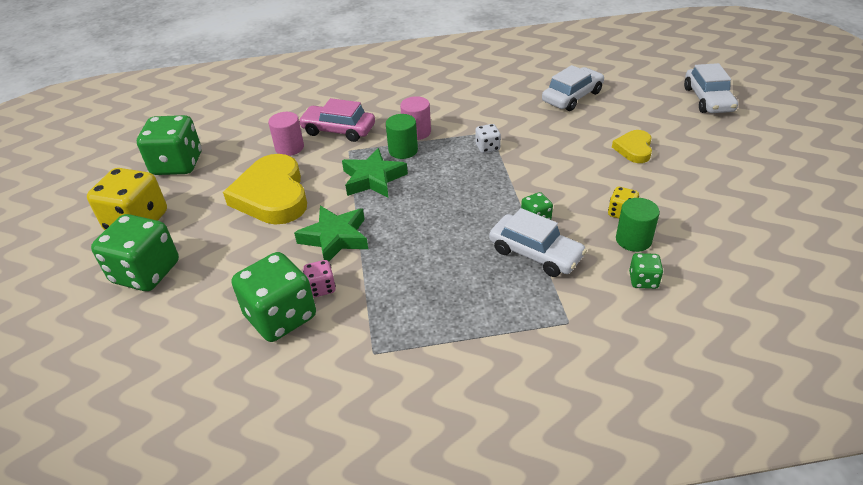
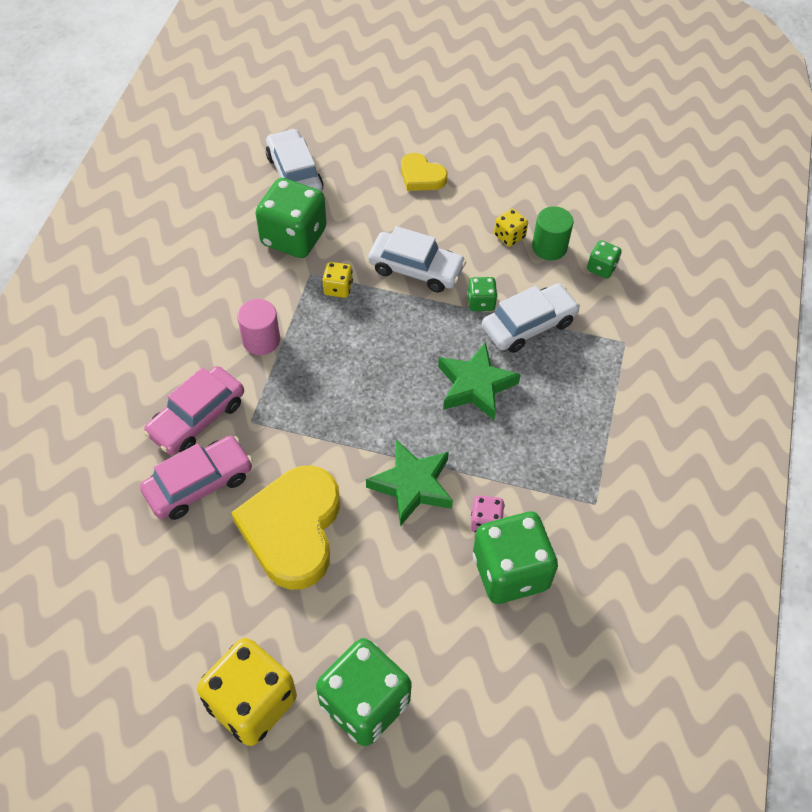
camera: 70 degrees left, 15 degrees up
green dice [137,115,201,175] -> green dice moved to [256,178,327,258]
yellow heart [223,154,307,225] -> yellow heart turned 90 degrees clockwise [231,465,340,590]
pink cylinder [268,112,304,156] -> pink car [140,436,253,520]
green star [342,148,408,198] -> green star moved to [438,342,521,420]
green cylinder [386,114,418,159] -> none
white dice [476,124,501,153] -> yellow dice [322,262,353,298]
white car [684,63,738,113] -> white car moved to [368,226,466,293]

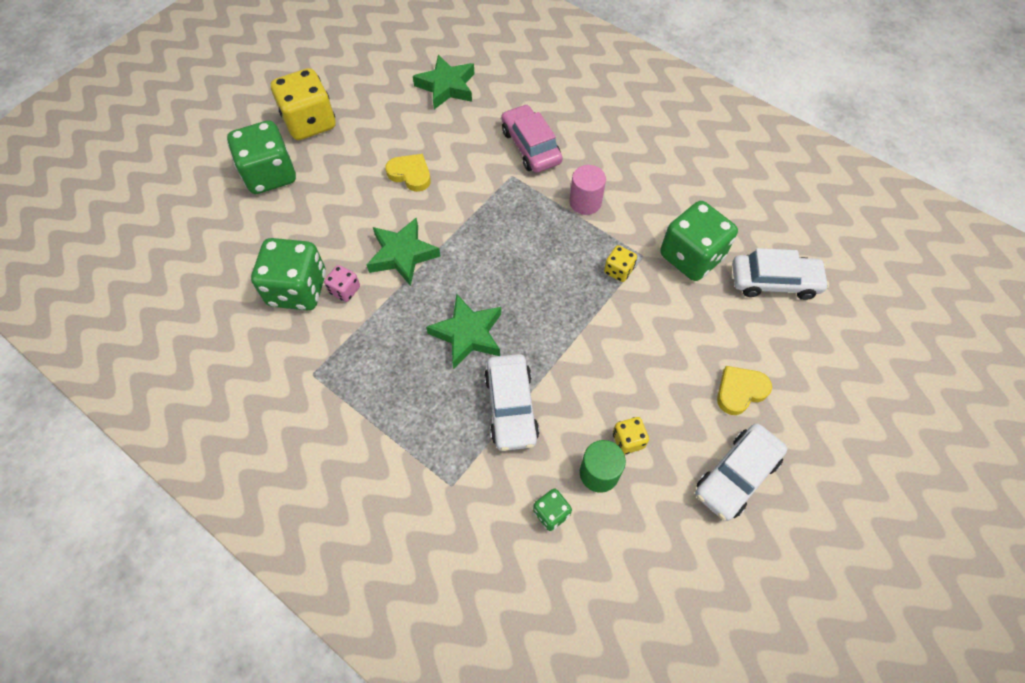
camera: 115 degrees right, 5 degrees up
pink car [140,436,253,520] -> none
yellow heart [231,465,340,590] -> yellow heart [385,154,431,192], size x0.51
white car [368,226,466,293] -> white car moved to [695,423,787,521]
green dice [467,277,497,311] -> none
none -> green star [413,55,475,109]

